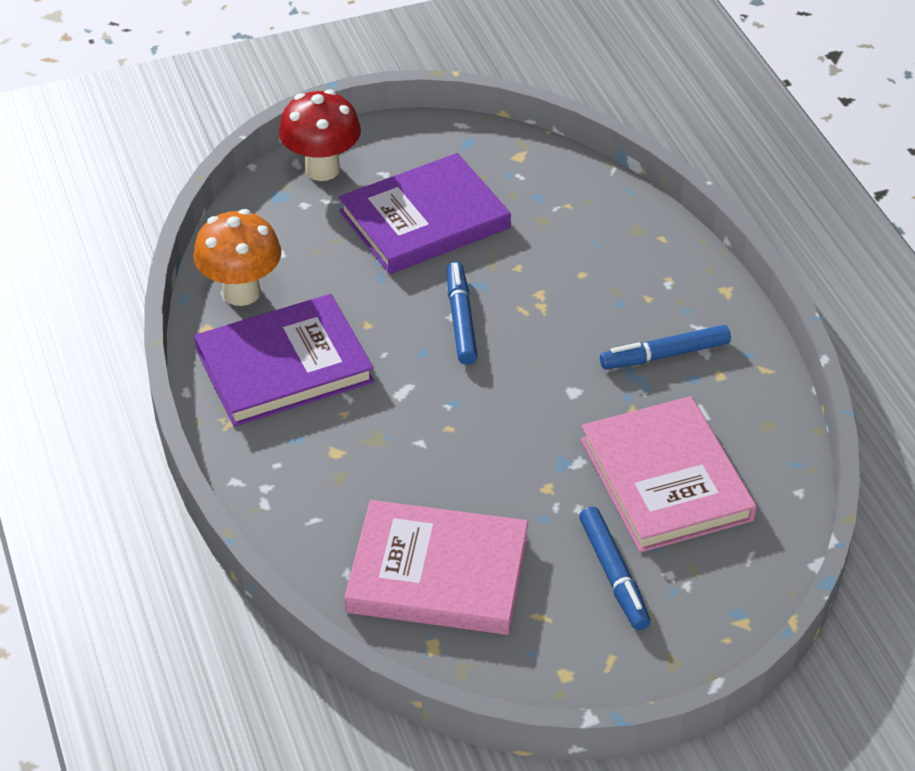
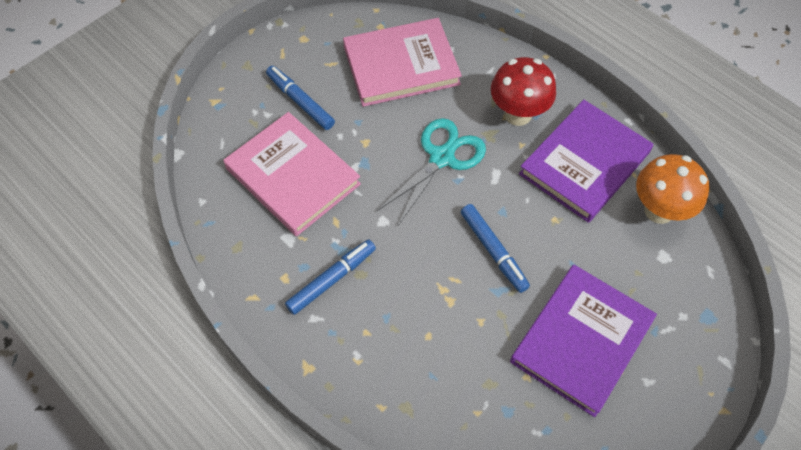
camera: 155 degrees right, 15 degrees up
red mushroom [279,89,361,181] -> red mushroom moved to [491,57,556,126]
none -> turquoise scissors [377,118,486,225]

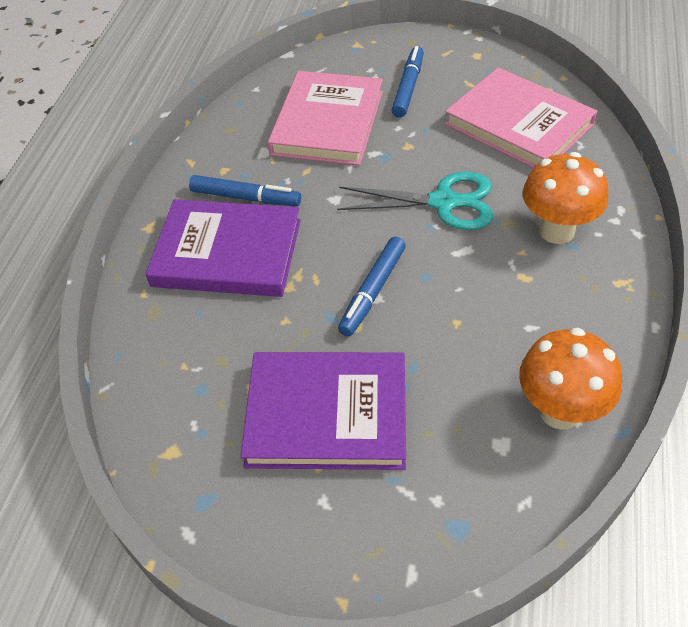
camera: 60 degrees right, 10 degrees down
red mushroom [491,57,556,126] -> orange mushroom [523,152,608,244]
purple book [519,100,653,223] -> purple book moved to [146,199,301,297]

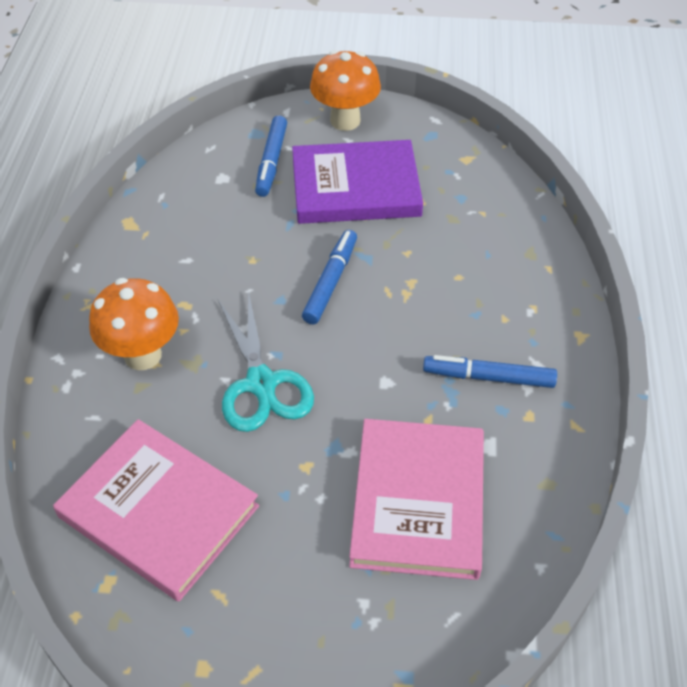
camera: 170 degrees right, 0 degrees up
purple book [146,199,301,297] -> none
turquoise scissors [337,172,493,230] -> turquoise scissors turned 105 degrees counterclockwise [218,291,314,432]
blue marker [392,46,424,117] -> blue marker moved to [255,116,287,197]
orange mushroom [519,328,622,430] -> orange mushroom moved to [310,50,381,131]

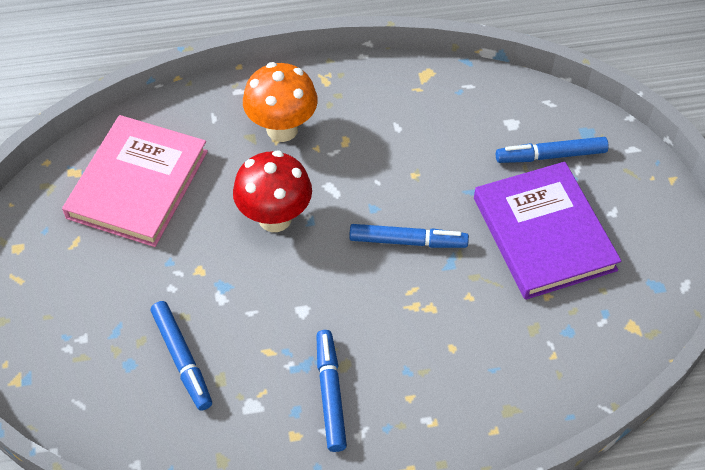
camera: 75 degrees right, 5 degrees up
turquoise scissors [218,291,314,432] -> red mushroom [233,150,312,232]
orange mushroom [310,50,381,131] -> none
pink book [349,419,484,580] -> blue marker [151,301,212,411]

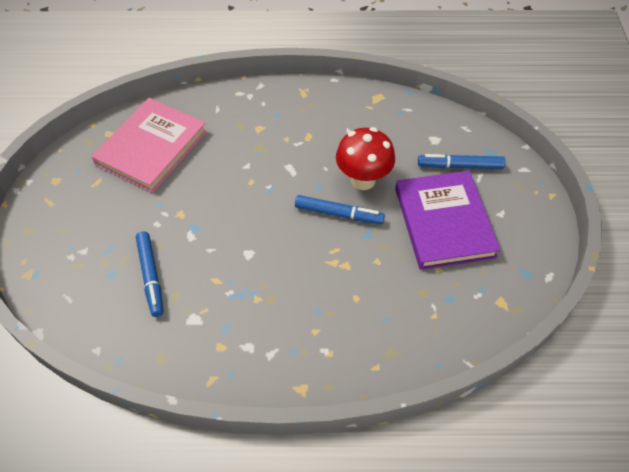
camera: 10 degrees right, 0 degrees up
red mushroom [233,150,312,232] -> red mushroom moved to [336,127,395,190]
orange mushroom [243,62,318,142] -> none
blue marker [316,330,347,452] -> none

